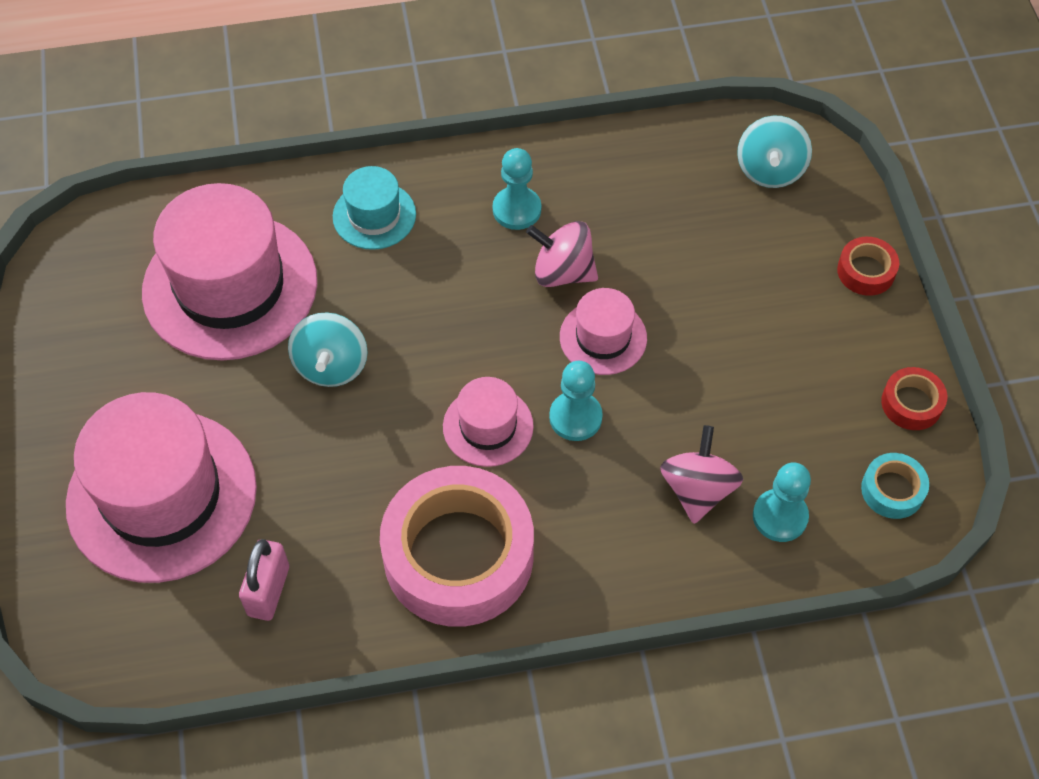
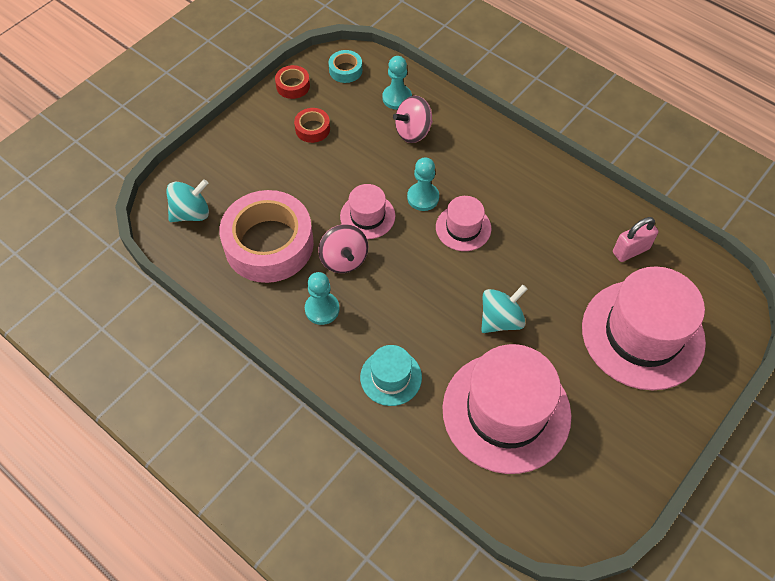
camera: 130 degrees left, 0 degrees up
pink tape [380,466,534,627] -> pink tape moved to [219,190,314,283]
red tape [837,237,899,296] -> red tape moved to [294,108,330,143]

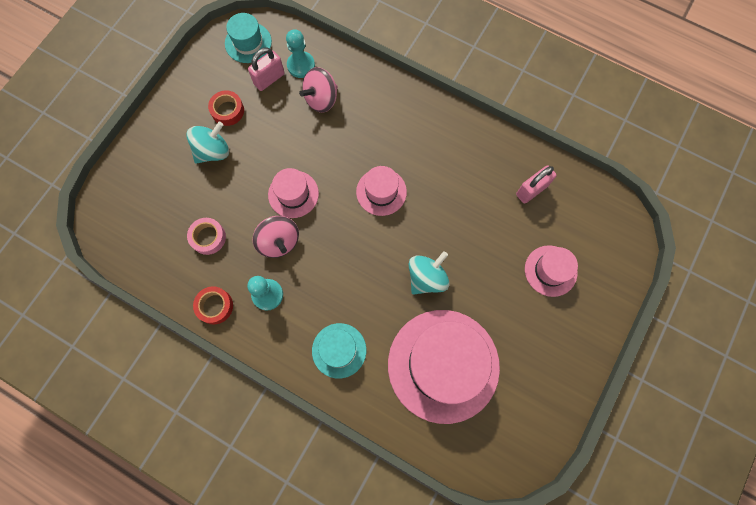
camera: 10 degrees left, 15 degrees up
turquoise spinning top [166,179,209,222] -> turquoise spinning top moved to [186,122,229,164]
pink tape [219,190,314,283] -> pink tape [187,218,226,255], size x0.43
red tape [275,65,310,99] -> red tape moved to [193,286,233,325]
turquoise tape [328,50,362,83] -> turquoise hat [225,13,272,63]
turquoise pawn [407,157,439,211] -> none
pink hat [582,266,706,390] -> pink hat [525,245,578,297], size x0.49
none -> pink padlock [248,47,285,91]

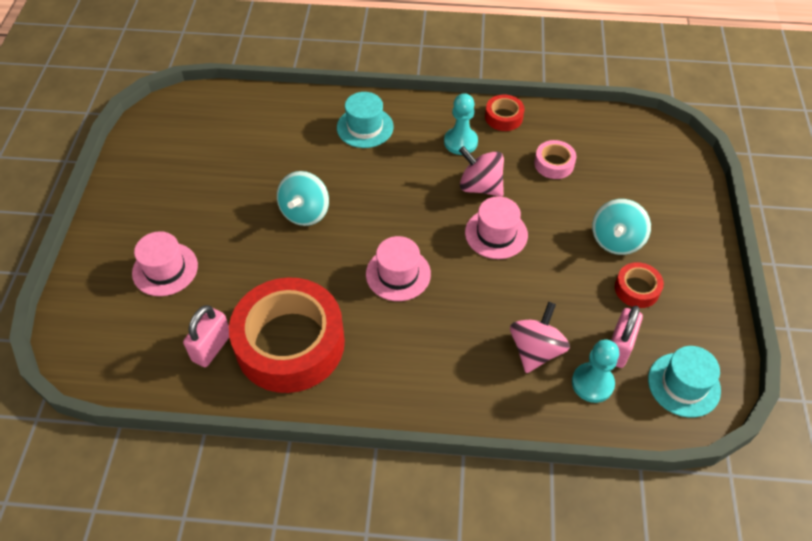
camera: 155 degrees right, 20 degrees down
pink hat [388,310,500,424] -> none
none -> red tape [229,277,345,393]

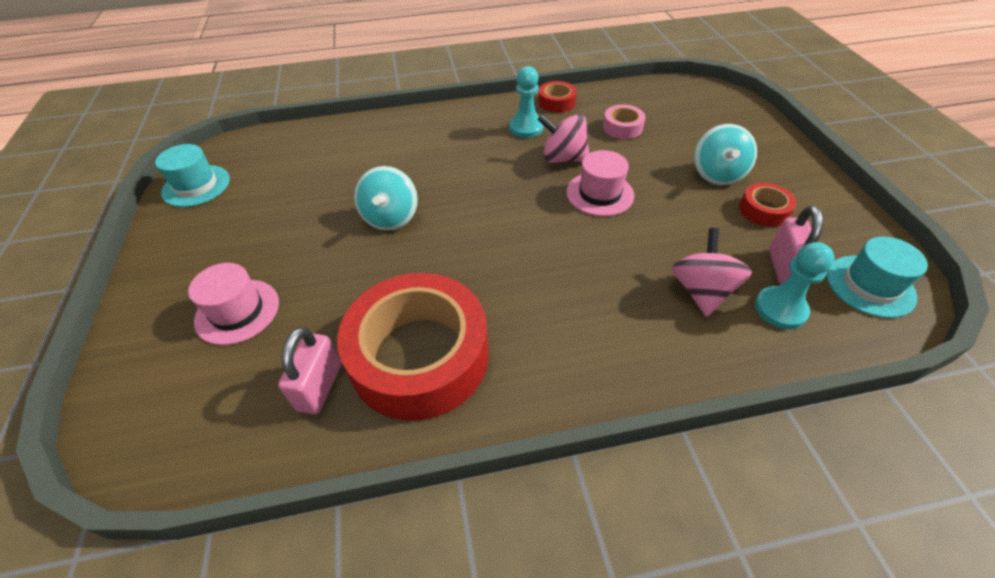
camera: 15 degrees left, 5 degrees down
turquoise hat [337,92,394,148] -> turquoise hat moved to [155,144,230,207]
pink hat [366,236,431,301] -> none

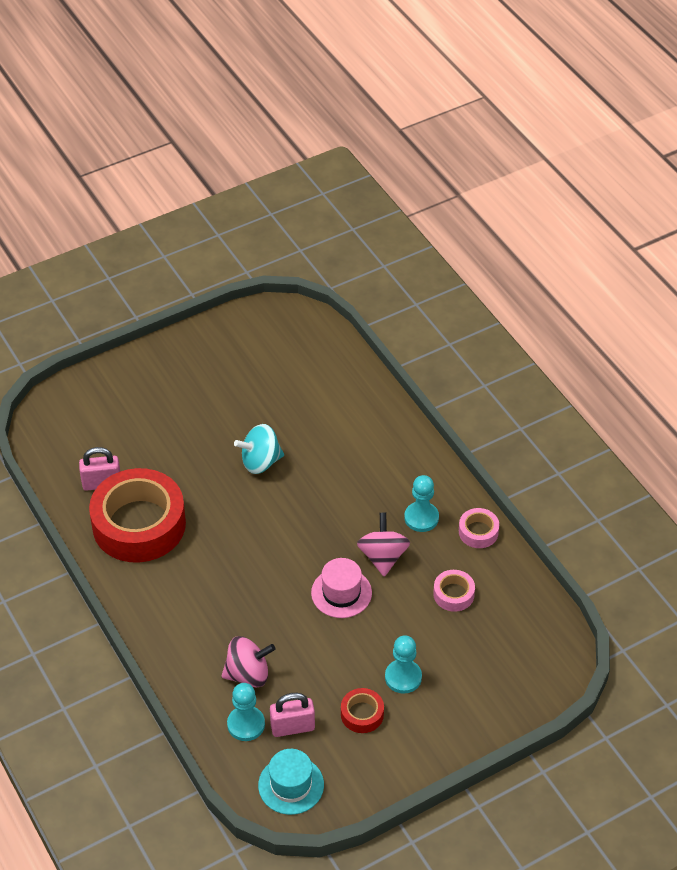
camera: 70 degrees right, 0 degrees up
turquoise hat [155,144,230,207] -> none
pink hat [188,263,279,345] -> none
red tape [538,81,577,113] -> pink tape [459,508,499,548]
turquoise spinning top [694,124,757,185] -> turquoise pawn [385,635,422,694]

